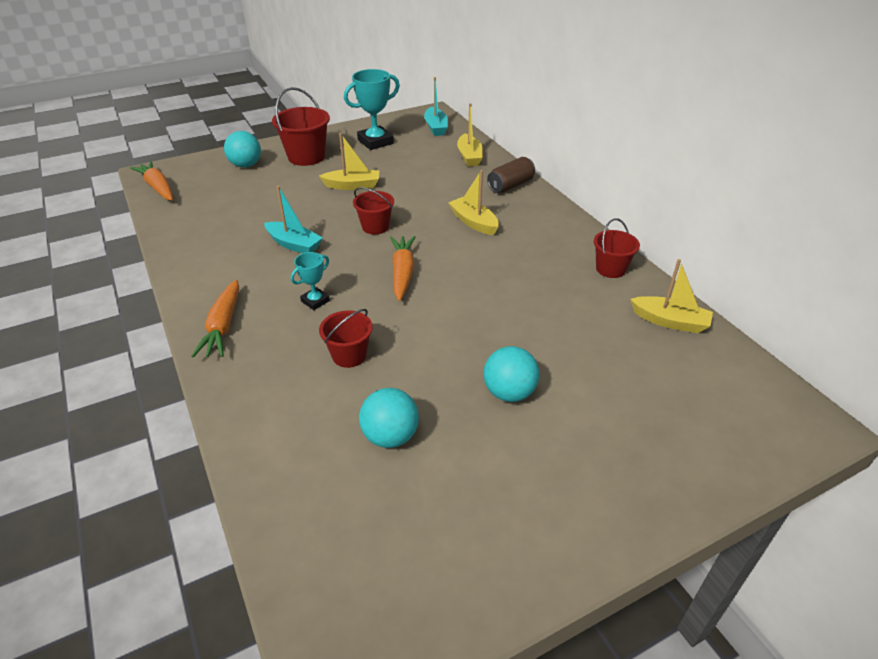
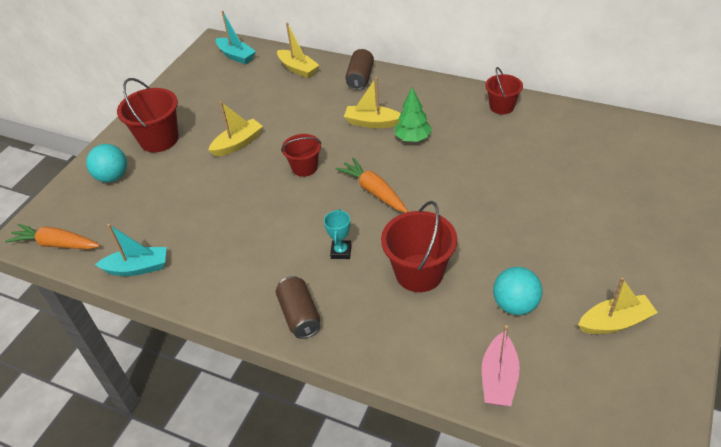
camera: 35 degrees left, 5 degrees up
orange carrot [191,279,239,357] -> brown can [276,276,320,339]
turquoise boat [264,186,323,253] -> turquoise boat moved to [95,224,166,276]
red bucket [319,309,373,368] -> red bucket [381,201,457,292], size x1.60
turquoise trophy [344,69,400,150] -> none
turquoise ball [483,346,540,402] -> none
yellow boat [630,259,713,333] -> yellow boat moved to [578,278,658,334]
none -> green tree [395,87,432,142]
none -> pink boat [482,325,520,406]

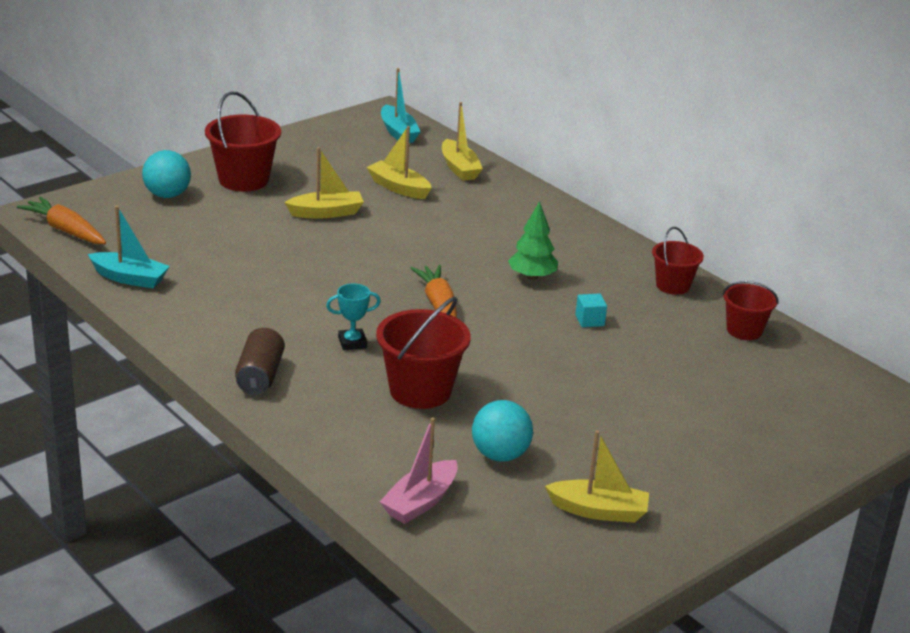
camera: 20 degrees right, 15 degrees down
red bucket [281,134,322,177] -> red bucket moved to [722,281,778,340]
turquoise trophy [324,209,352,259] -> turquoise trophy turned 45 degrees clockwise [326,283,381,350]
yellow boat [344,77,401,128] -> yellow boat moved to [367,126,431,199]
brown can [345,49,374,90] -> none
none -> turquoise cube [575,293,607,327]

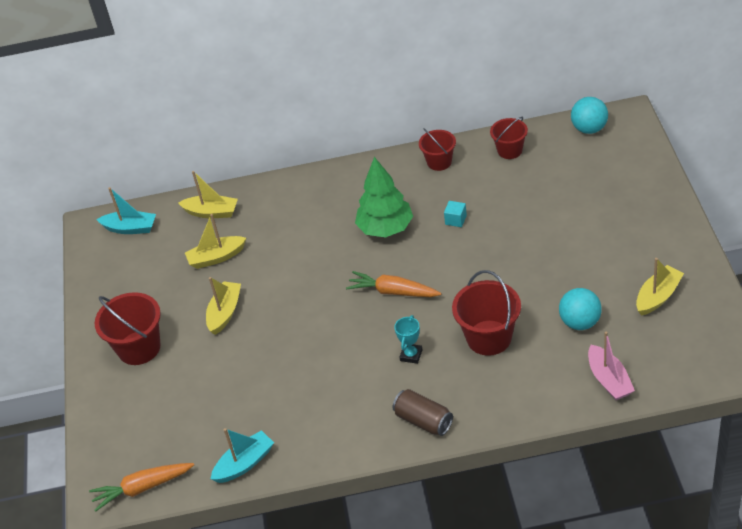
camera: 50 degrees left, 15 degrees up
turquoise ball [142,150,191,198] -> turquoise ball moved to [571,97,608,134]
green tree [508,201,558,280] -> green tree [355,157,413,238], size x1.52

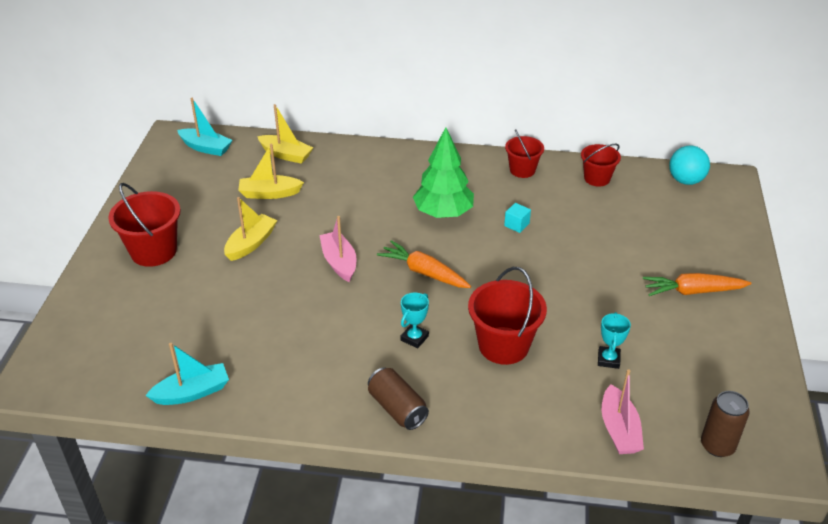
camera: 10 degrees right, 5 degrees down
orange carrot [89,463,194,512] -> orange carrot moved to [643,273,751,296]
turquoise ball [559,288,602,330] -> turquoise trophy [598,312,631,369]
yellow boat [636,258,684,316] -> none
none -> pink boat [319,216,357,282]
none -> brown can [701,391,750,457]

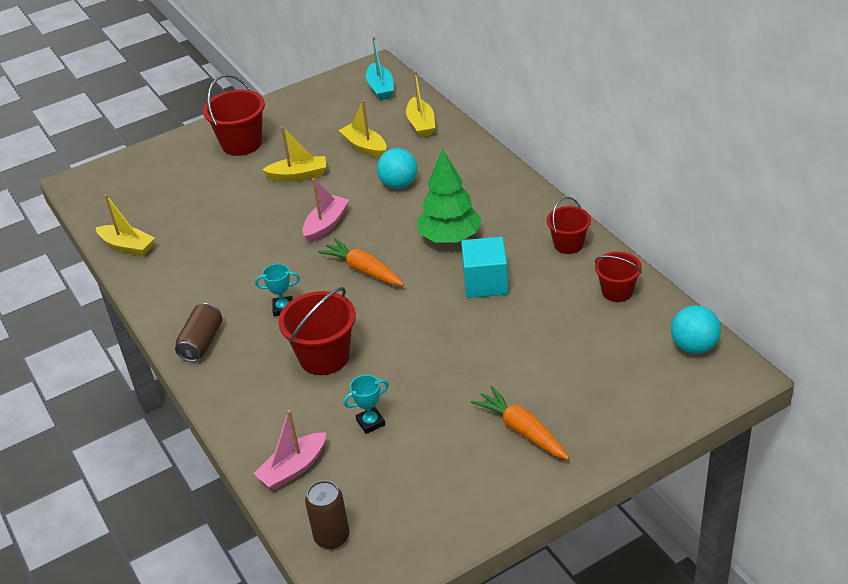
camera: 55 degrees right, 0 degrees up
turquoise boat [145,343,229,405] -> yellow boat [96,194,155,256]
orange carrot [377,240,471,288] -> orange carrot turned 45 degrees counterclockwise [318,238,404,286]
turquoise cube [504,203,531,233] -> turquoise cube [461,237,508,298], size x2.05
none -> turquoise ball [377,148,417,189]

